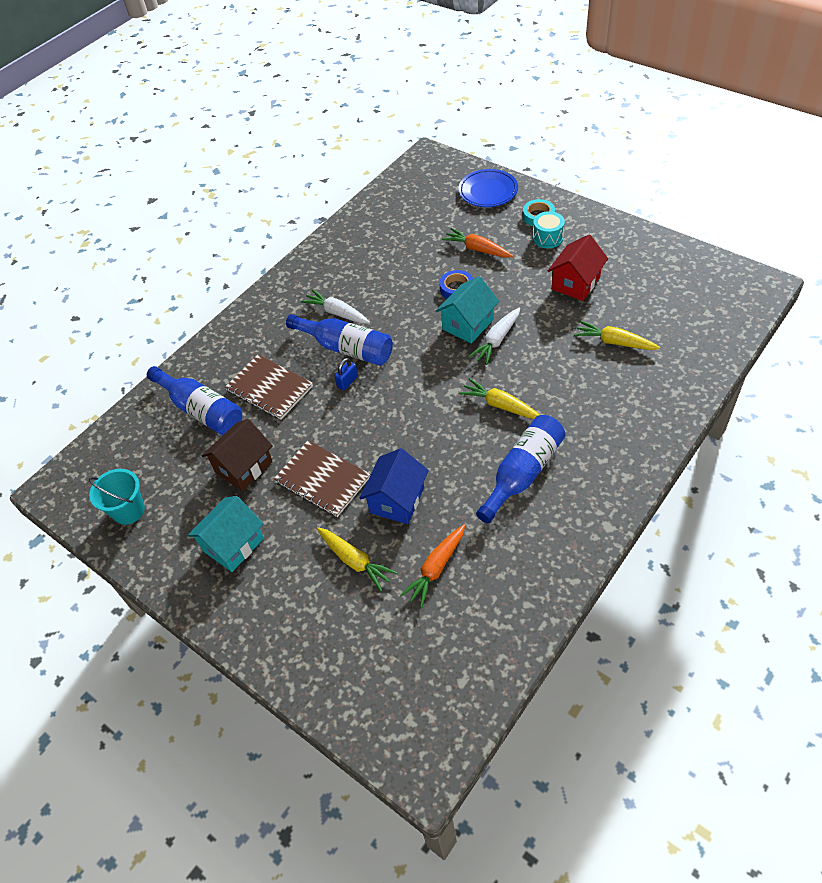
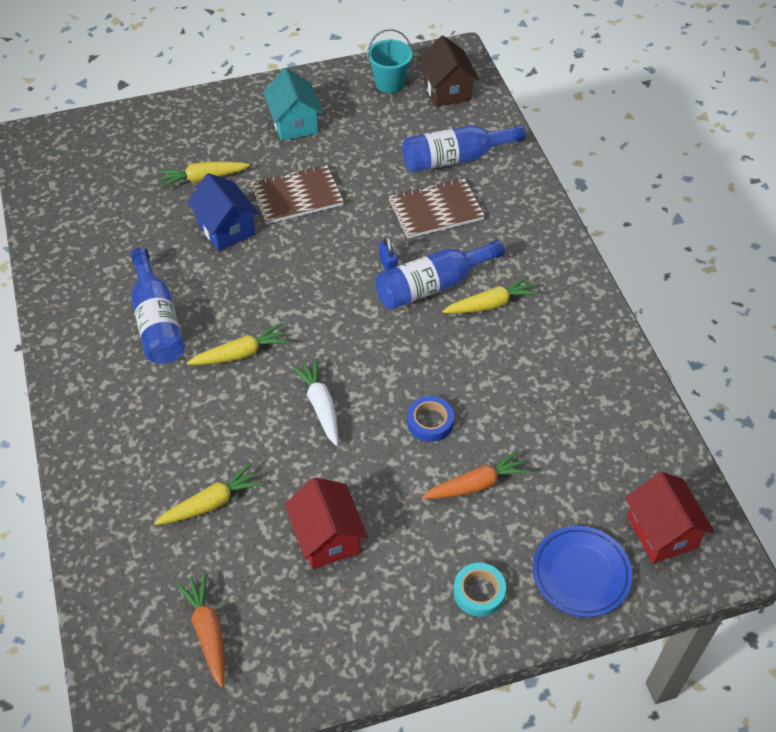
camera: 120 degrees right, 0 degrees up
brown house [201,419,273,491] -> brown house moved to [419,36,479,107]
white carrot [301,289,370,324] -> yellow carrot [442,276,539,314]
orange carrot [400,524,465,608] -> orange carrot moved to [176,573,224,687]
turquoise house [436,276,499,343] -> none
turquoise drum [533,211,565,248] -> none
none -> red house [625,472,714,563]

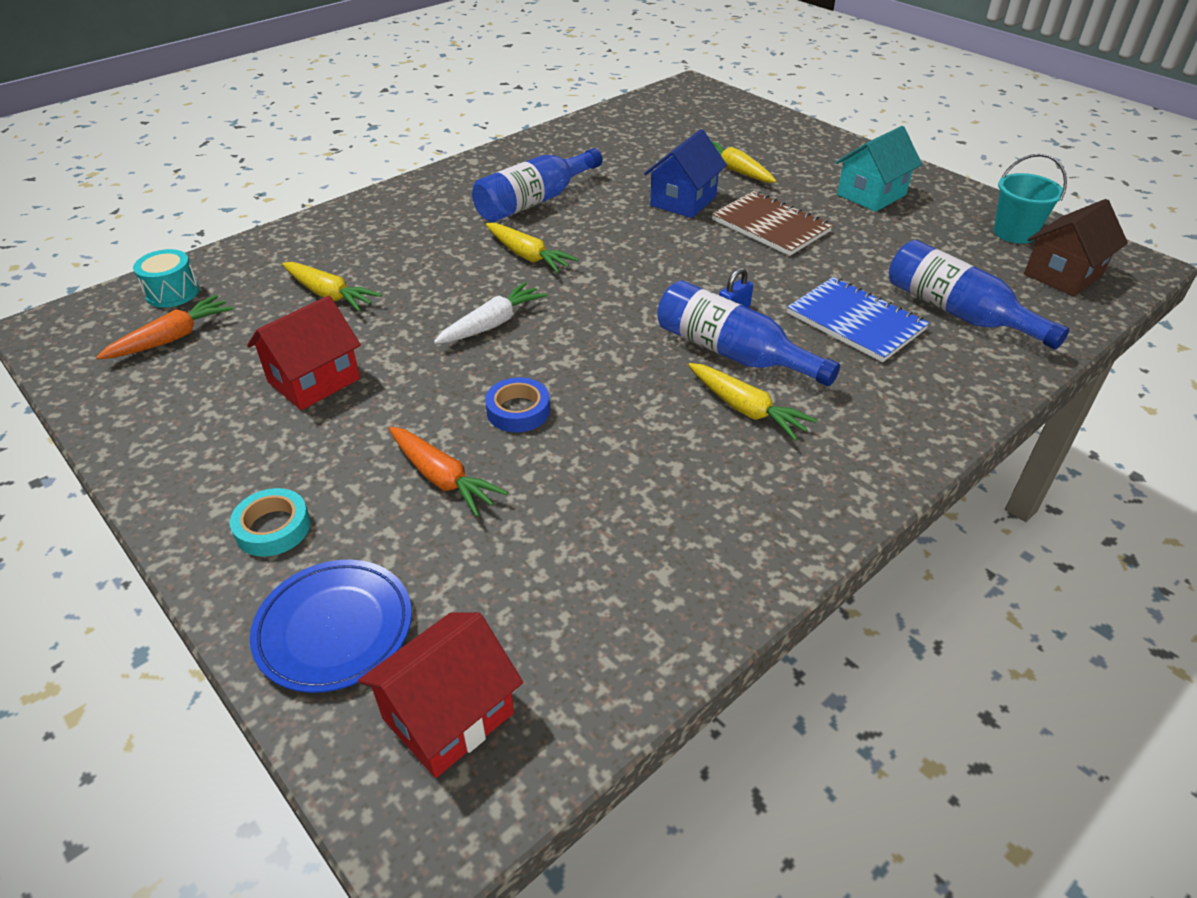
camera: 65 degrees right, 10 degrees down
brown notebook [389,178,485,238] -> blue notebook [787,277,929,362]
none -> turquoise drum [133,249,199,308]

